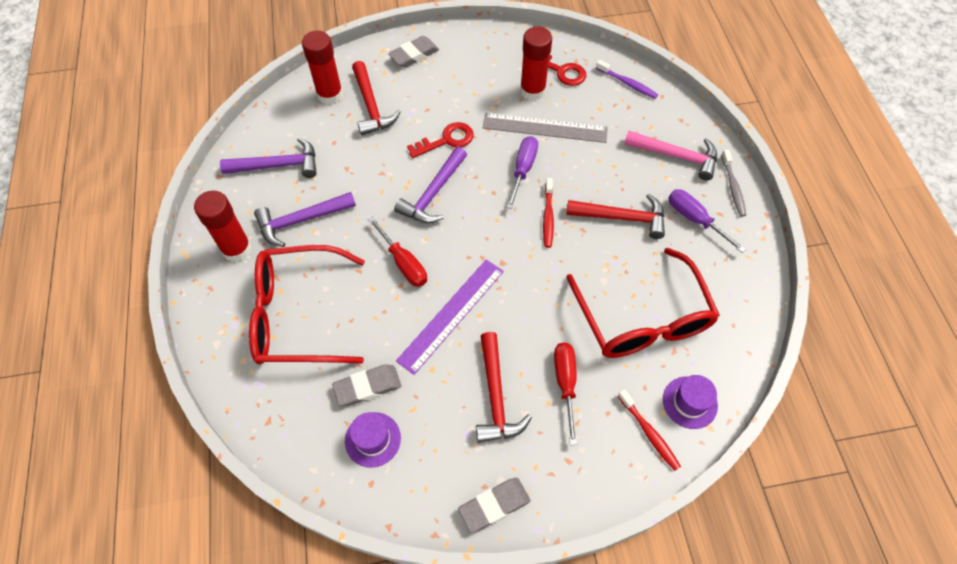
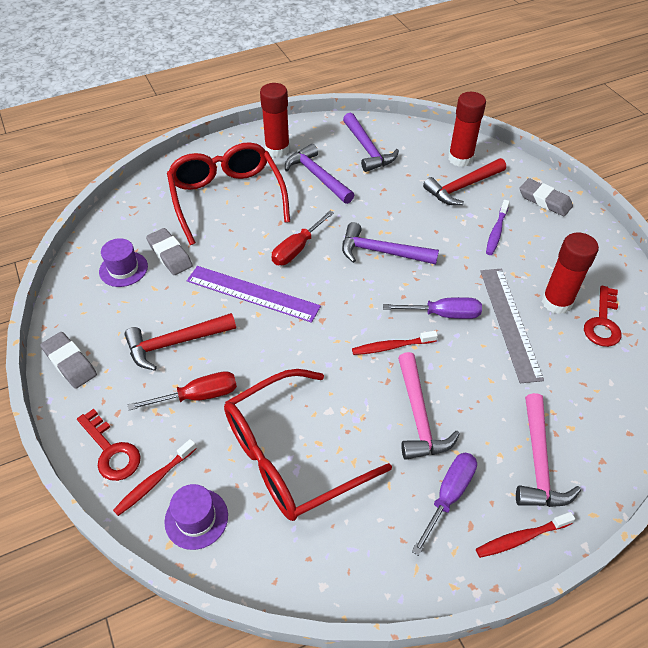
camera: 75 degrees right, 10 degrees down
red key [407,122,474,158] -> red key moved to [77,409,141,481]
red hammer [567,193,665,239] -> pink hammer [398,352,460,460]
purple toothbrush [596,60,658,99] -> purple toothbrush moved to [486,200,510,255]
grey toothbrush [721,150,746,217] -> red toothbrush [476,512,575,558]

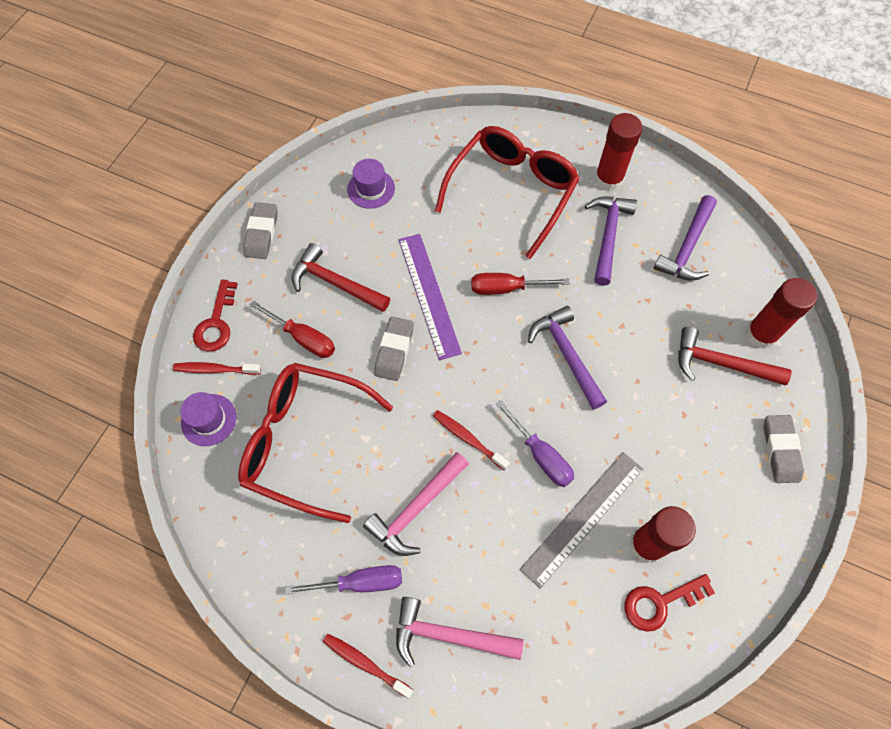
camera: 50 degrees right, 15 degrees up
grey eraser [146,228,193,275] -> grey eraser moved to [374,317,414,381]
purple toothbrush [486,200,510,255] -> none
pink hammer [516,393,581,507] -> pink hammer turned 45 degrees clockwise [396,597,523,667]

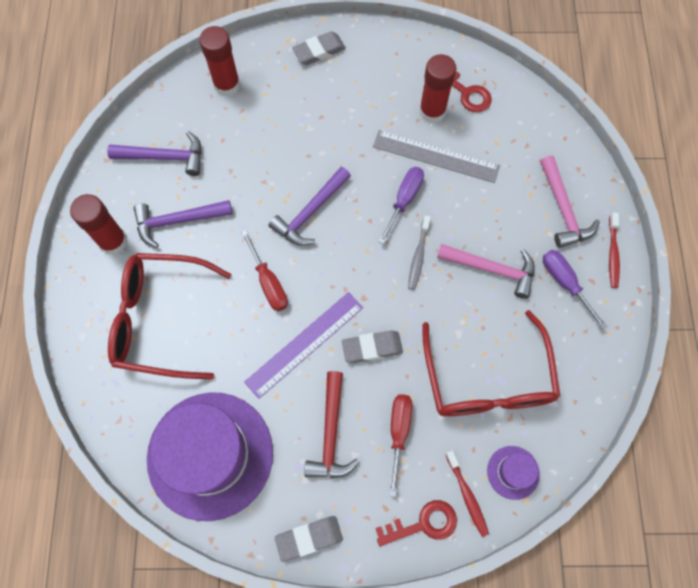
camera: 115 degrees left, 5 degrees up
purple hat [347,159,395,209] -> purple hat [147,392,273,521], size x2.42
red toothbrush [433,410,510,470] -> grey toothbrush [408,215,431,290]
red hammer [678,327,792,385] -> none

